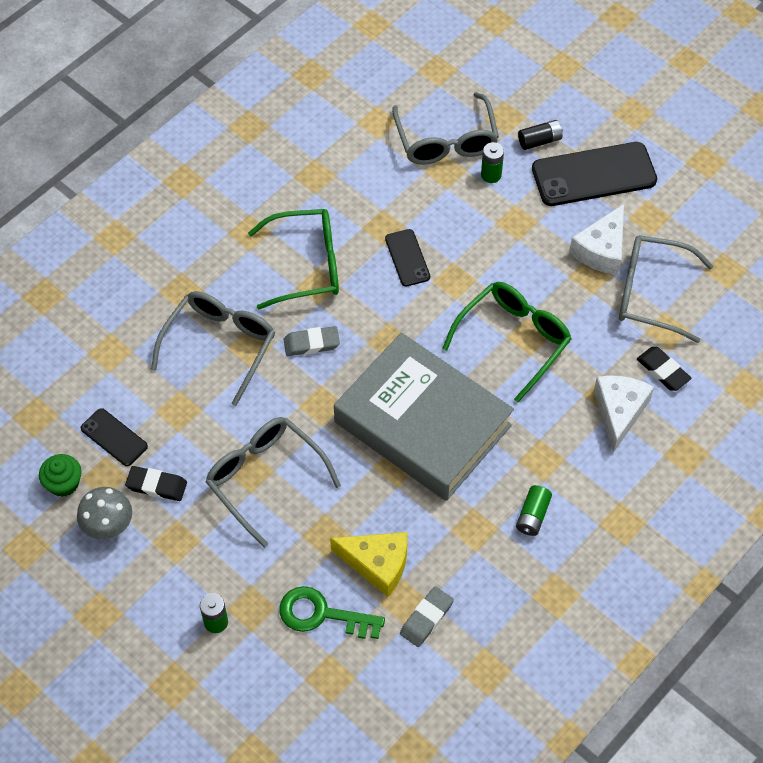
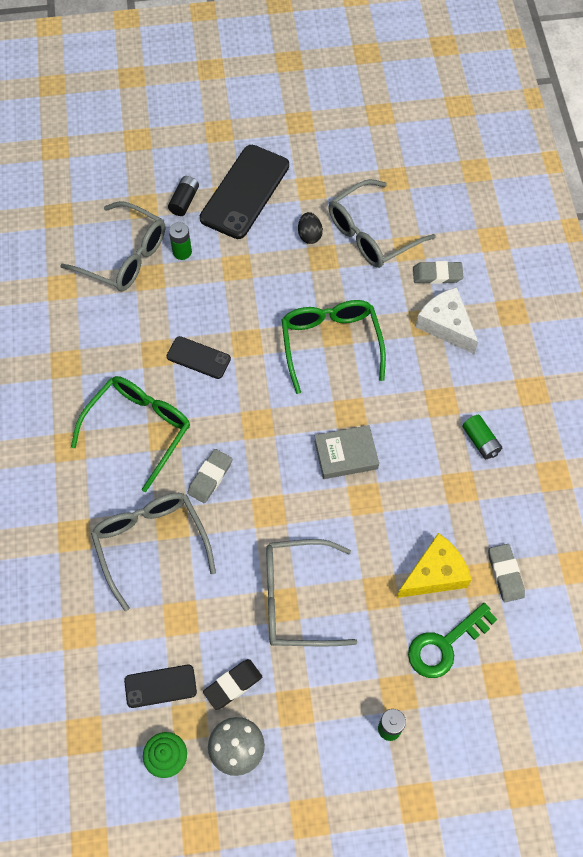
camera: 50 degrees left, 5 degrees up
grey book [334,332,514,501] -> grey book [314,425,379,479], size x0.42
white cheese [569,204,624,275] -> black egg [298,212,323,244]
black eraser [637,347,692,391] -> grey eraser [413,261,463,284]

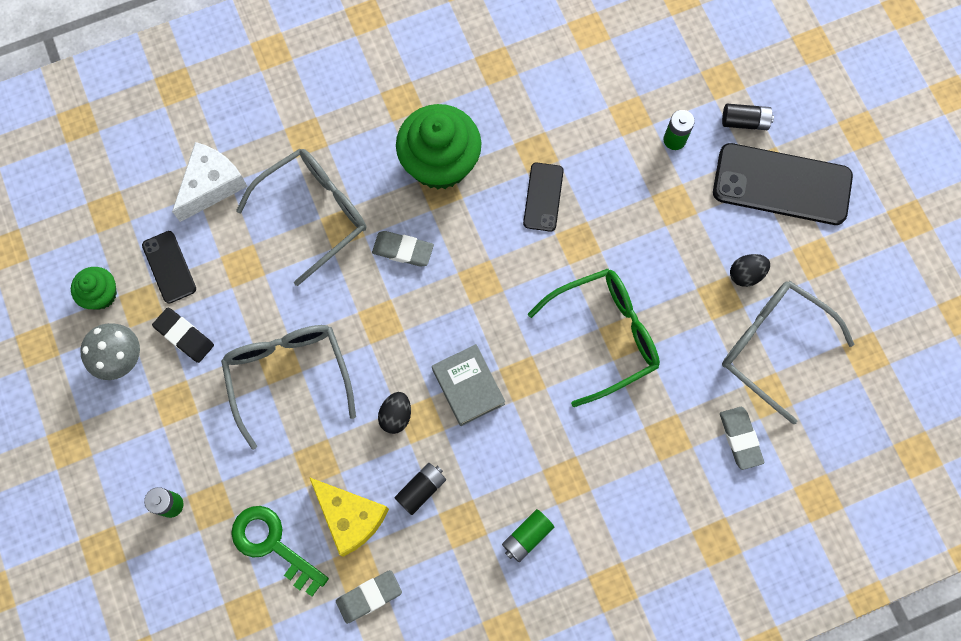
camera: 75 degrees right, 10 degrees up
grey glasses [60,201,165,292] -> none
green glasses [71,376,190,492] -> green cupcake [396,104,481,189]
white cheese [416,287,478,354] -> white cheese moved to [172,142,248,222]
none -> black egg [378,392,411,434]
none -> black battery [394,463,446,515]

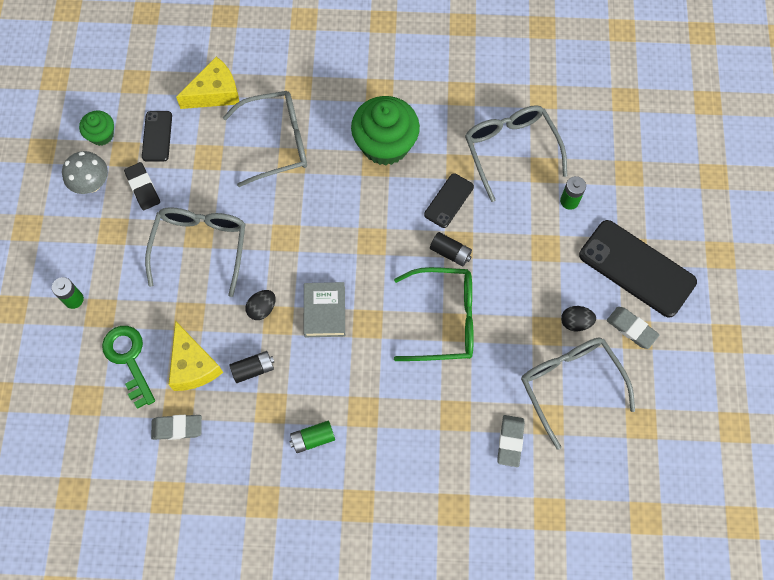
camera: 25 degrees right, 5 degrees down
white cheese [172,142,248,222] -> yellow cheese [176,56,239,109]
grey eraser [372,231,434,267] -> grey eraser moved to [607,307,660,349]
black battery [722,104,774,130] -> black battery moved to [430,232,472,266]
none -> grey glasses [465,105,567,202]

